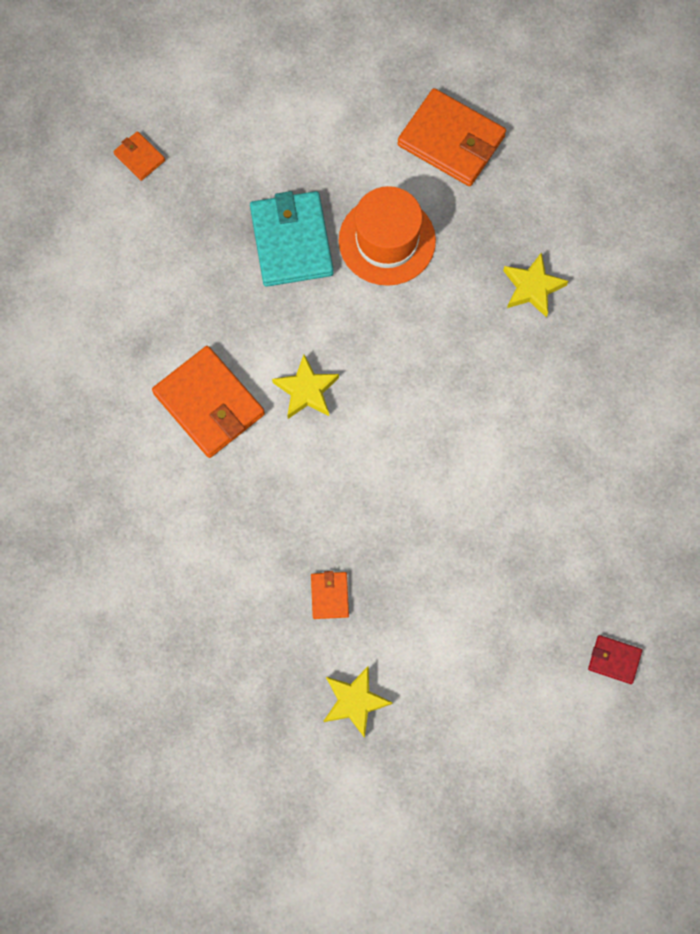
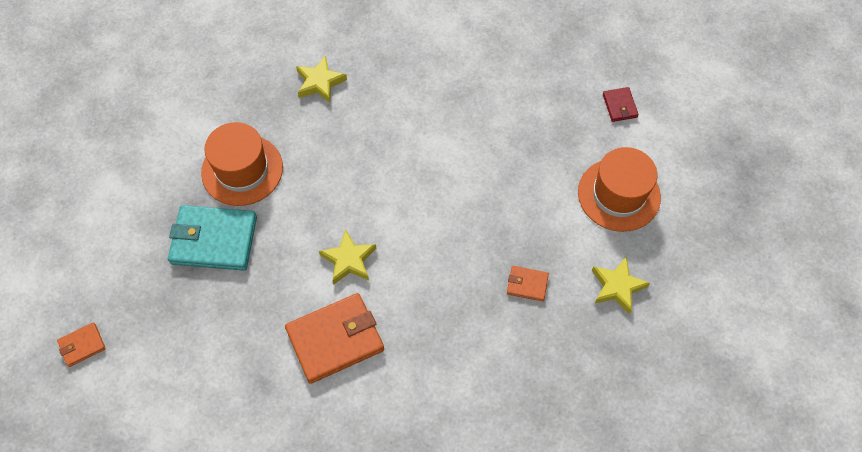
camera: 75 degrees left, 10 degrees down
orange wallet [397,88,506,186] -> none
red wallet [588,635,642,684] -> red wallet turned 45 degrees counterclockwise [603,87,639,122]
none -> orange hat [578,147,661,232]

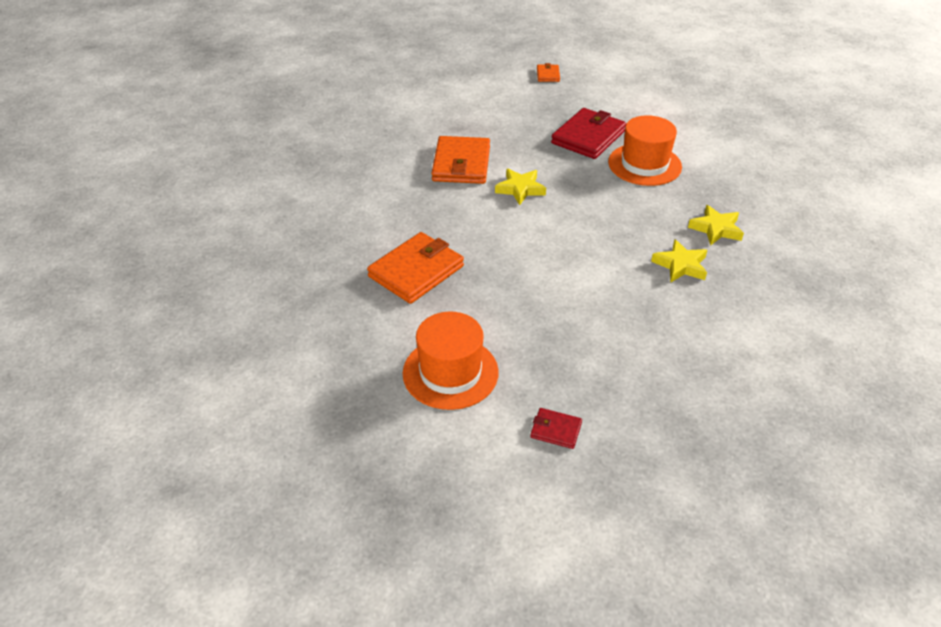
camera: 120 degrees right, 20 degrees down
turquoise wallet [168,205,257,271] -> red wallet [551,108,626,159]
orange wallet [507,266,549,301] -> orange wallet [367,232,464,304], size x2.09
yellow star [592,257,650,314] -> yellow star moved to [651,239,707,282]

